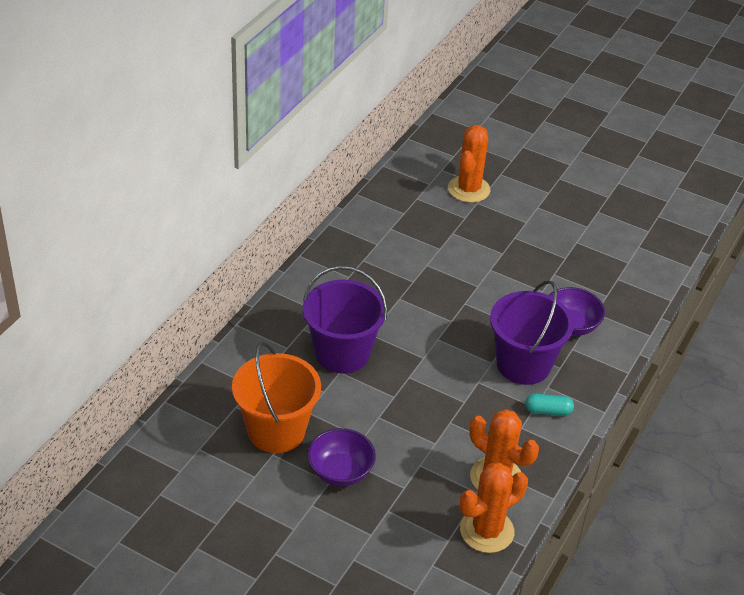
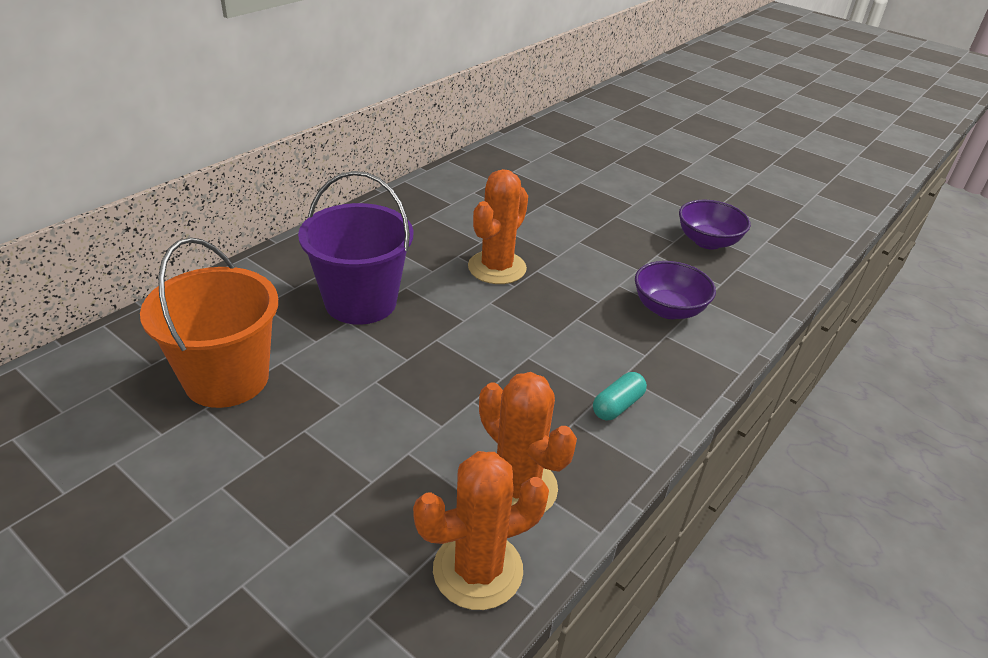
camera: 10 degrees right, 5 degrees down
purple bowl [307,428,376,486] -> purple bowl moved to [679,200,751,250]
orange cactus [448,125,490,203] -> orange cactus moved to [468,169,528,284]
purple bucket [490,280,574,385] -> none
turquoise capsule [525,394,574,416] -> turquoise capsule turned 60 degrees counterclockwise [593,372,647,420]

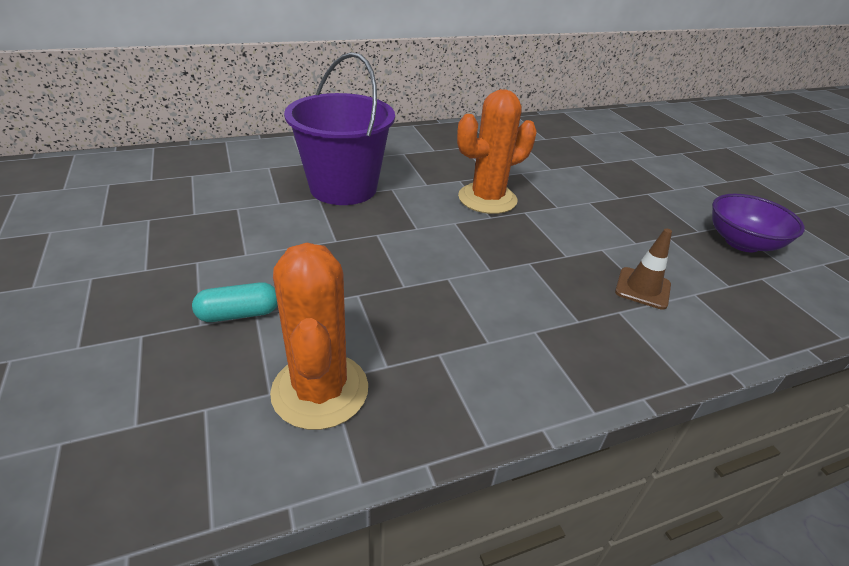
camera: 30 degrees right, 0 degrees up
orange bucket [140,237,278,408] -> none
orange cactus [413,451,549,610] -> none
turquoise capsule [593,372,647,420] -> turquoise capsule moved to [192,282,278,322]
purple bowl [635,261,716,319] -> brown traffic cone [615,228,672,310]

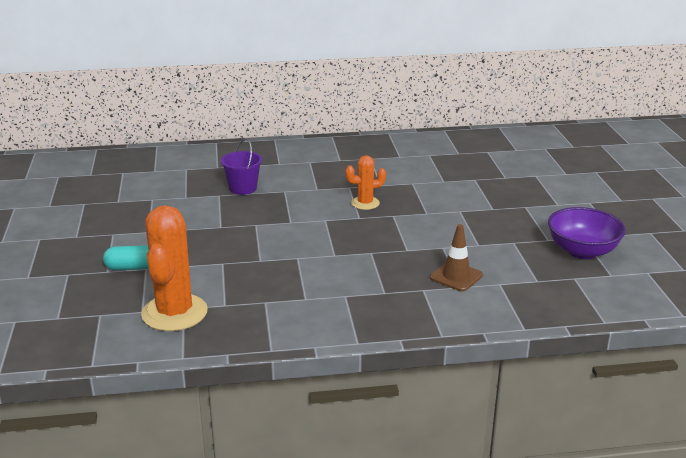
camera: 15 degrees right, 10 degrees down
purple bucket [284,52,395,205] -> purple bucket [221,138,262,195], size x0.47
orange cactus [457,89,537,214] -> orange cactus [345,155,386,210], size x0.54

